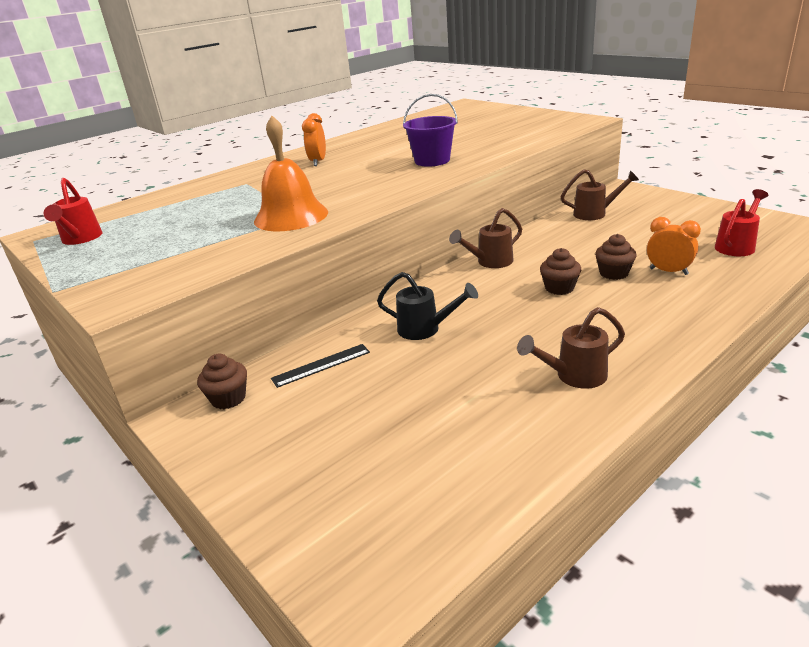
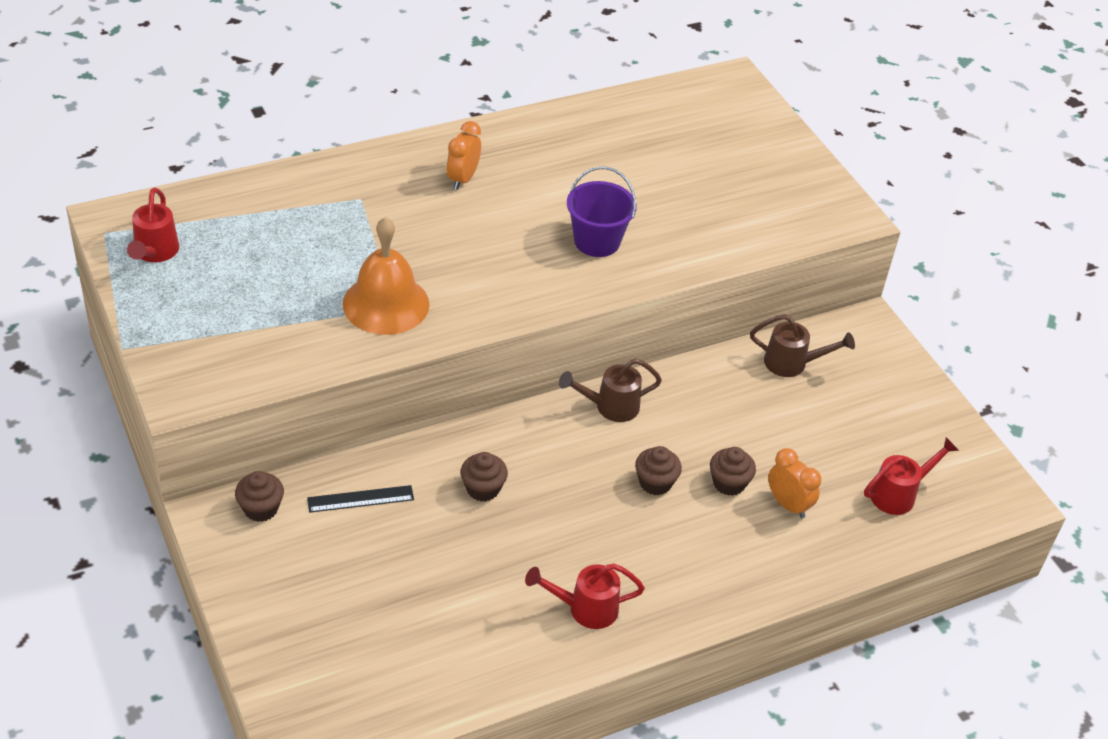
camera: 10 degrees right, 15 degrees up
black watering can [377,272,478,340] -> brown cupcake [460,452,508,502]
brown watering can [517,307,625,389] -> red watering can [525,564,645,629]

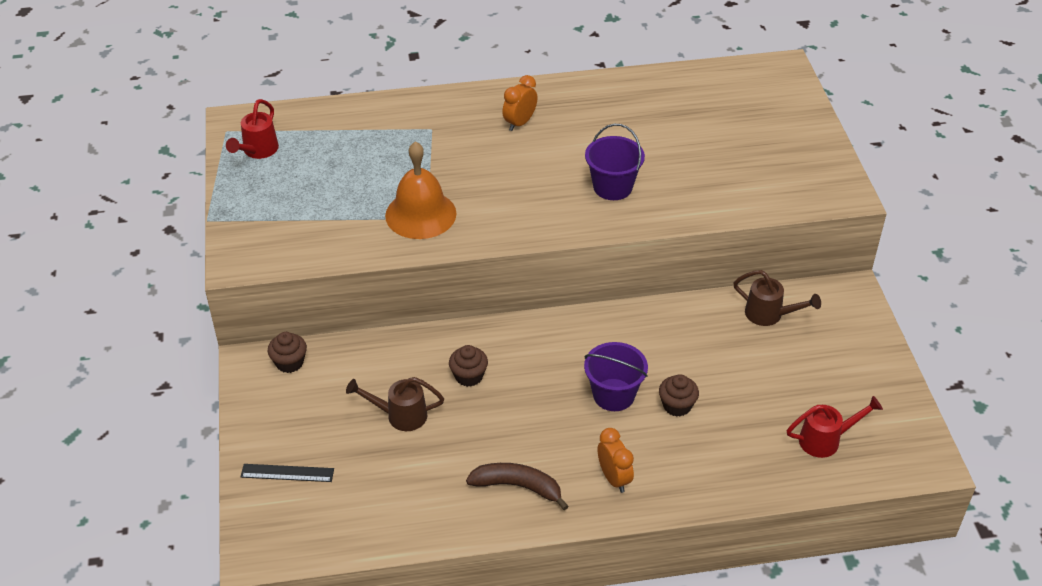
camera: 20 degrees right, 0 degrees up
black ruler [307,485,414,513] -> black ruler moved to [240,464,334,482]
red watering can [525,564,645,629] -> brown banana [466,463,569,510]
brown watering can [559,358,662,422] -> brown watering can moved to [346,377,444,431]
brown cupcake [635,446,682,495] -> purple bucket [584,342,648,411]
orange clock [768,448,821,518] -> orange clock moved to [598,428,634,493]

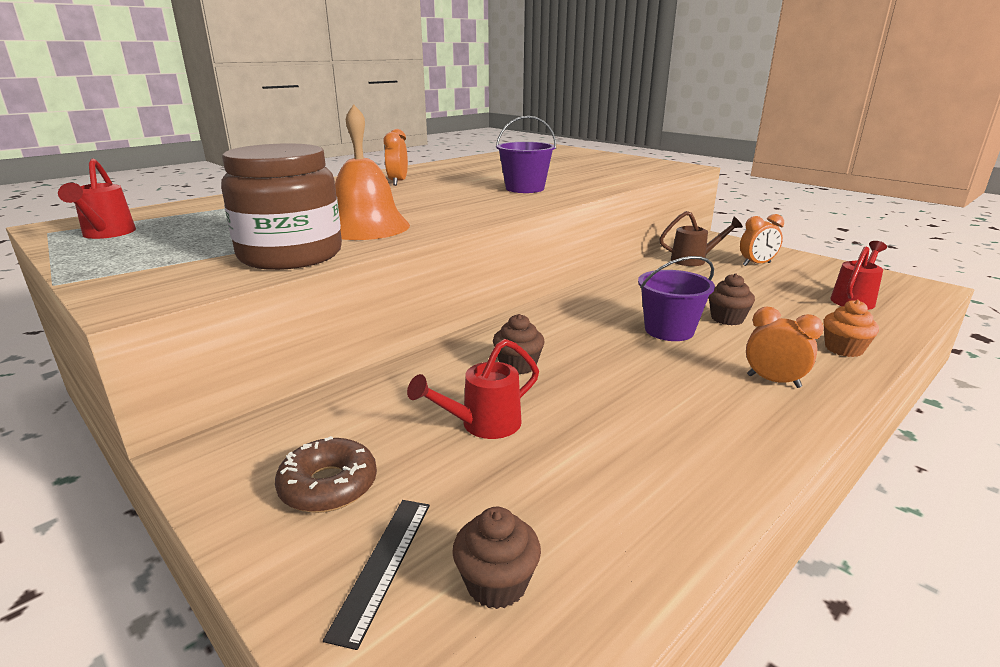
camera: 35 degrees left, 20 degrees down
black ruler [240,464,334,482] -> black ruler turned 45 degrees counterclockwise [323,500,430,650]
brown cupcake [267,332,307,373] -> brown cupcake moved to [452,507,541,609]
brown watering can [346,377,444,431] -> red watering can [407,339,539,439]
brown banana [466,463,569,510] -> none
none -> brown jar [221,144,342,270]
none -> brown donut [275,436,377,513]
none -> orange clock [740,214,784,266]
none -> orange cupcake [823,300,879,357]

